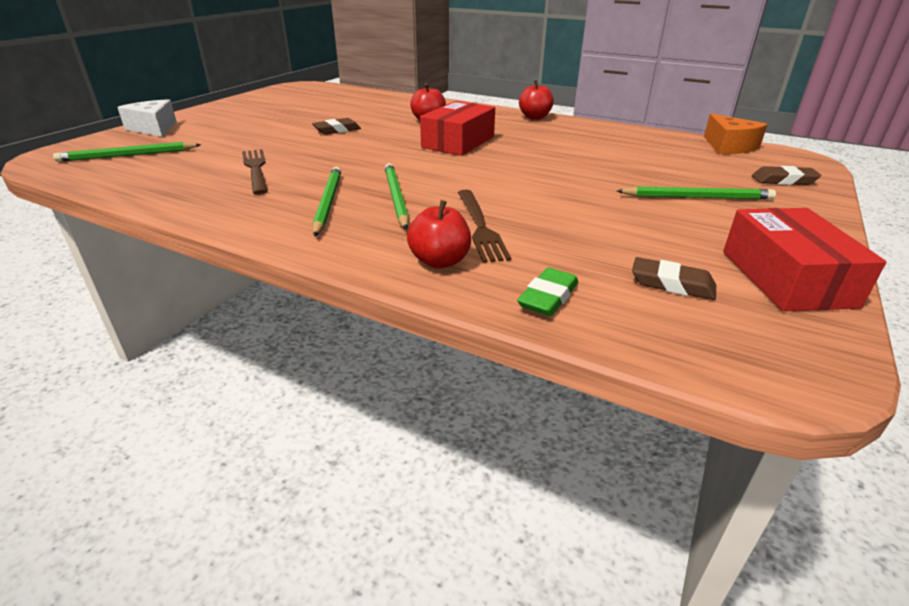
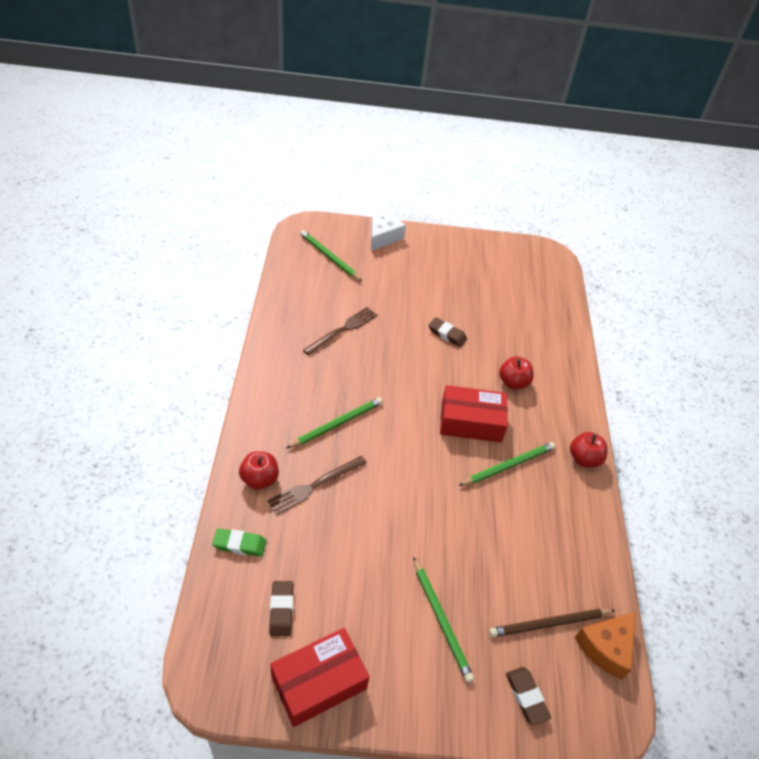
camera: 60 degrees right, 15 degrees up
green pencil [312,167,341,237] -> green pencil moved to [459,442,555,486]
none -> brown pencil [489,609,615,637]

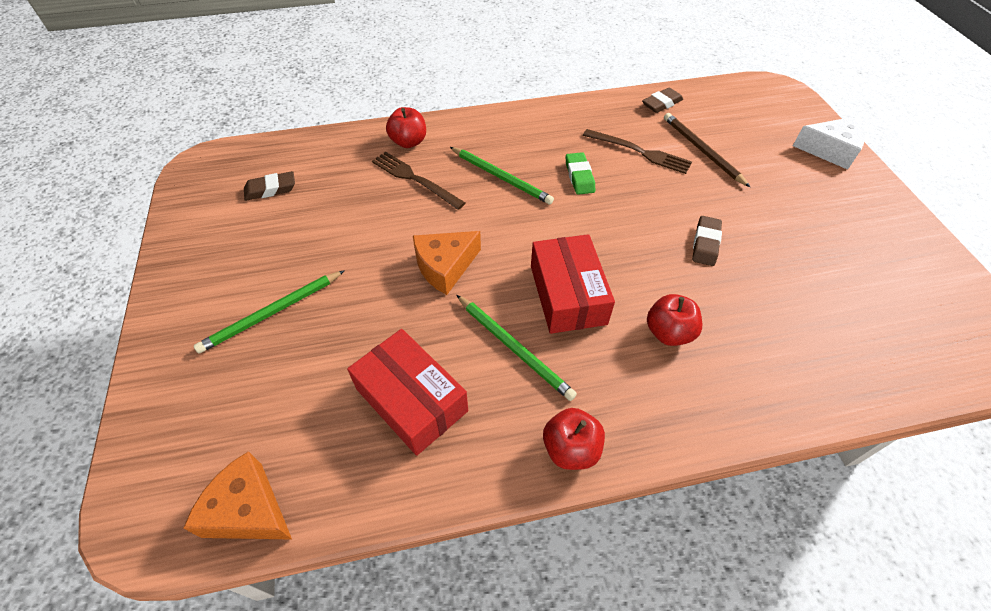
camera: 80 degrees right, 5 degrees up
green eraser [212,528,267,557] -> green eraser moved to [566,152,595,195]
red box [270,628,369,727] -> red box moved to [347,329,468,456]
green pencil [300,230,362,281] -> none
brown pencil [489,609,615,637] -> brown pencil moved to [664,113,750,187]
brown eraser [506,667,551,725] -> brown eraser moved to [642,88,683,113]
none -> orange cheese [413,231,481,295]

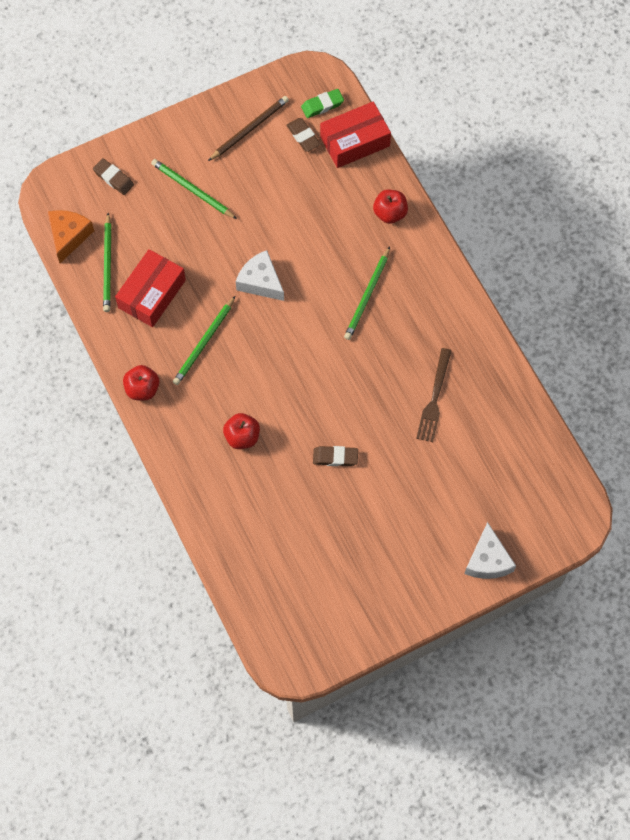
camera: 75 degrees right, 15 degrees up
brown fork [372,152,465,210] -> none
orange cheese [413,231,481,295] -> white cheese [235,250,284,301]
red box [531,234,615,334] -> red box moved to [320,101,391,168]
green eraser [566,152,595,195] -> green eraser moved to [301,89,344,118]
brown eraser [642,88,683,113] -> brown eraser moved to [93,158,134,195]
brown pencil [664,113,750,187] -> brown pencil moved to [208,96,289,161]
none -> green pencil [103,213,111,312]

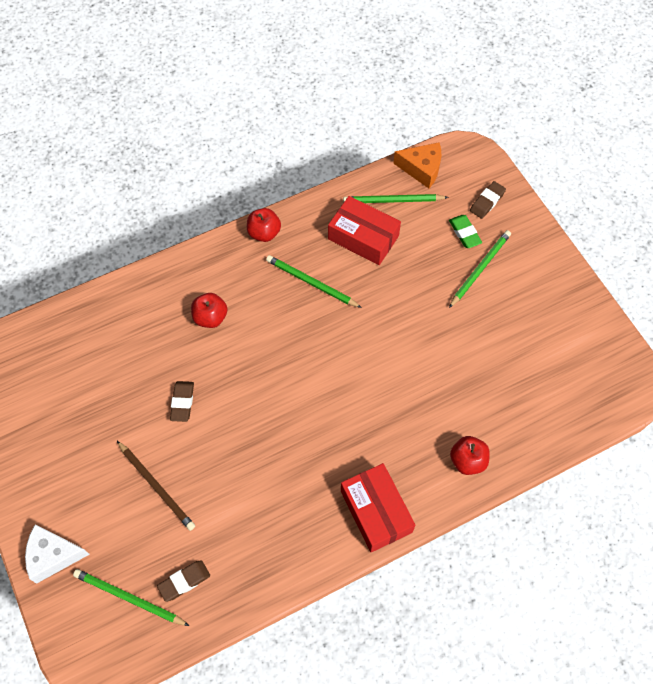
camera: 90 degrees right, 5 degrees down
brown pencil [208,96,289,161] -> brown pencil moved to [117,441,195,531]
white cheese [235,250,284,301] -> none
brown eraser [286,118,321,152] -> brown eraser moved to [157,560,210,602]
green eraser [301,89,344,118] -> green eraser moved to [449,215,482,248]
red box [320,101,391,168] -> red box moved to [341,463,415,552]
green pencil [344,247,390,340] -> green pencil moved to [73,569,189,626]
brown fork [416,348,452,442] -> none

